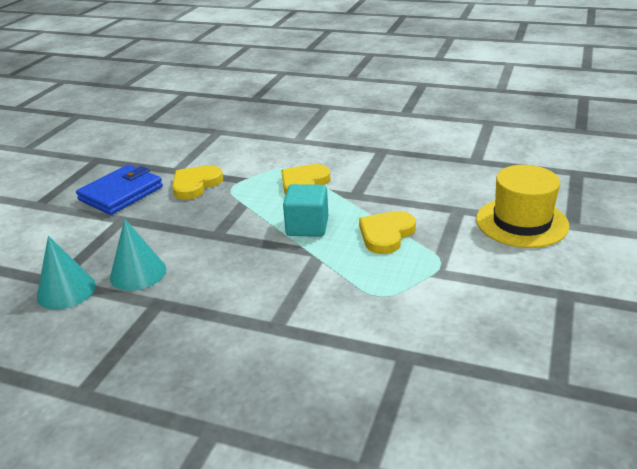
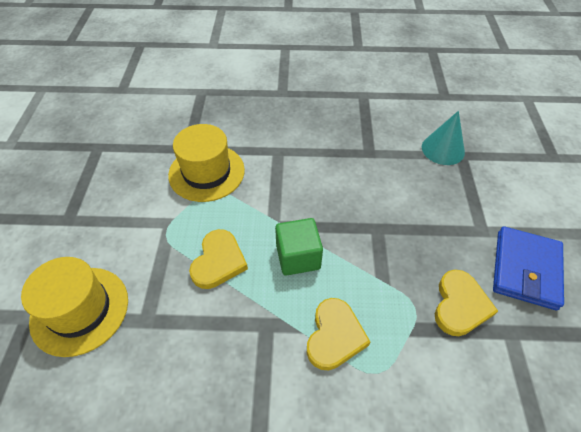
camera: 160 degrees right, 20 degrees up
turquoise cone [110,219,166,291] -> none
turquoise cube [283,184,328,237] -> green cube [275,218,323,276]
none -> yellow hat [168,124,245,202]

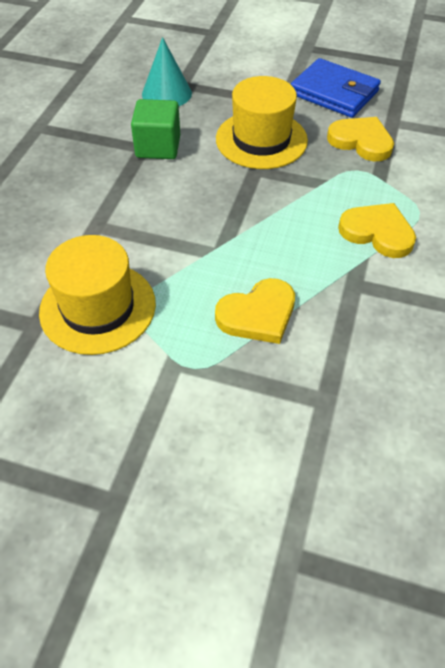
camera: 75 degrees left, 0 degrees up
yellow hat [21,257,128,357] -> yellow hat moved to [216,76,308,169]
yellow heart [189,229,248,289] -> yellow heart turned 120 degrees clockwise [215,278,295,344]
green cube [275,218,323,276] -> green cube moved to [131,99,180,159]

